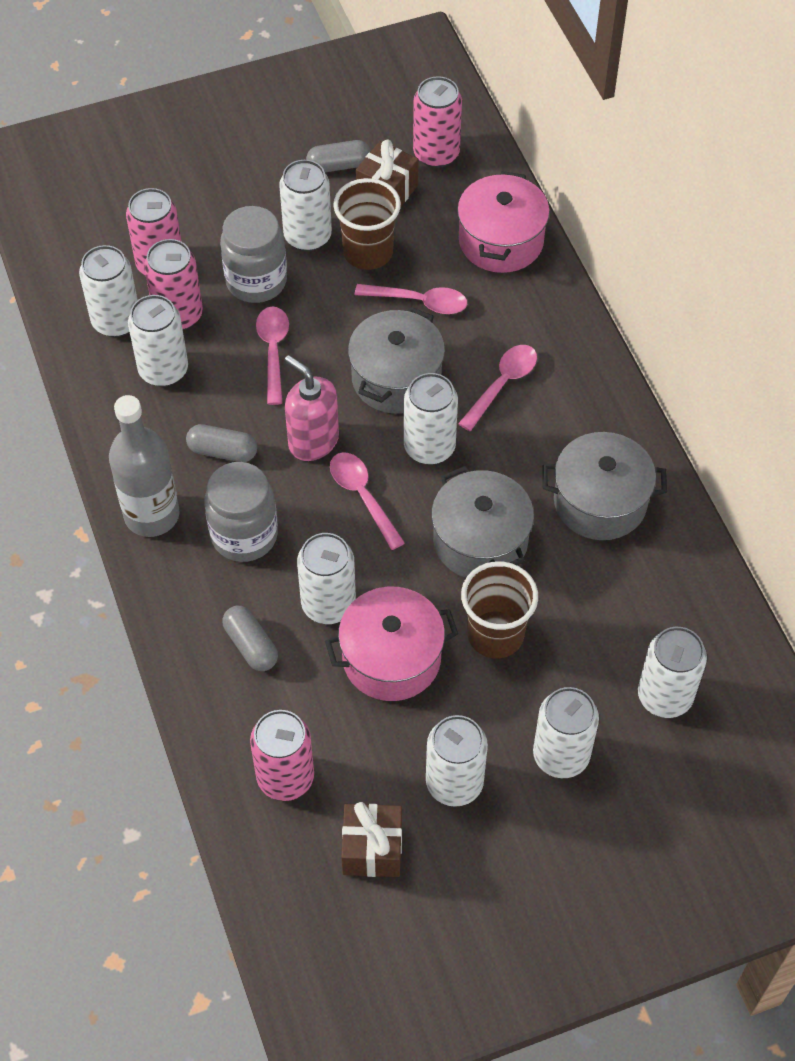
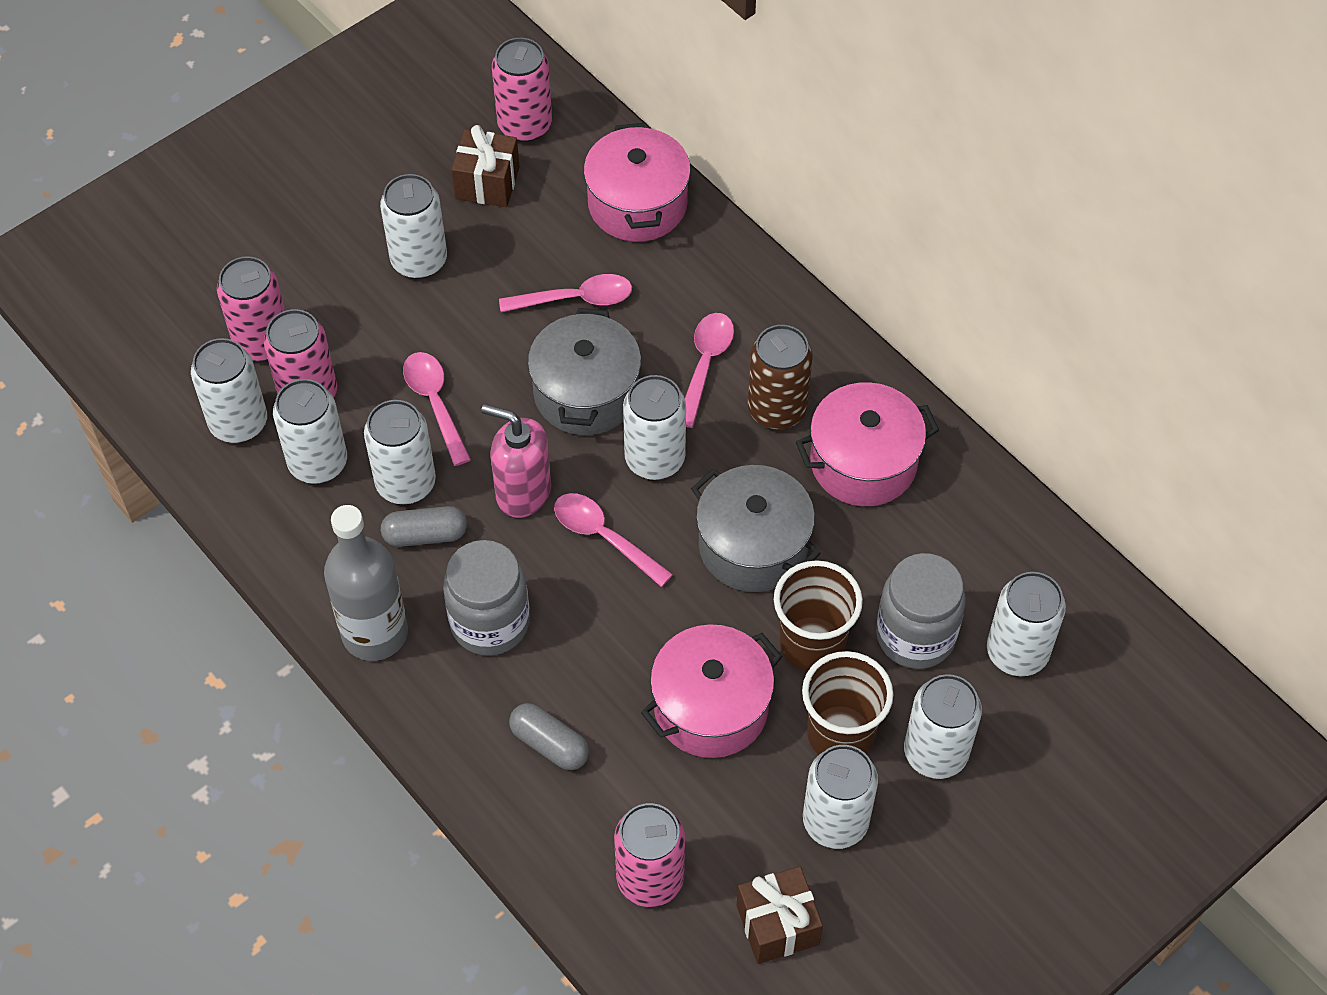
camera: 20 degrees left, 0 degrees up
grey jar [220,206,287,303] -> grey jar moved to [876,553,966,669]
white can [297,533,356,624] -> white can moved to [364,400,436,504]
grey capsule [306,140,371,172] -> none
brown cup [333,178,401,270] -> brown cup moved to [802,651,893,755]
grey pot [542,432,667,540] -> pink pot [796,382,939,506]
none -> brown can [747,325,813,429]

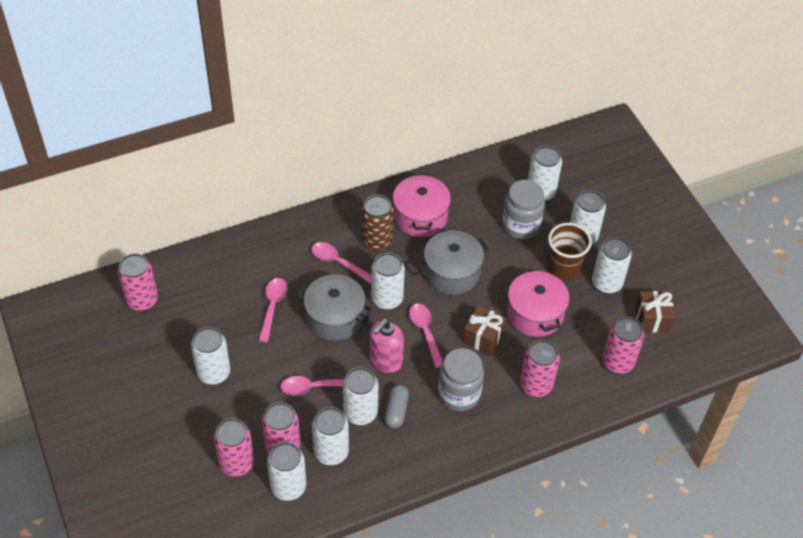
camera: 75 degrees left, 5 degrees down
grey bottle [324,505,408,661] -> none
brown gift [451,125,520,207] -> brown gift moved to [463,305,507,356]
grey capsule [509,703,589,770] -> pink can [520,340,560,397]
pink spoon [554,493,673,587] -> pink spoon turned 105 degrees clockwise [409,304,443,368]
pink pot [584,123,691,242] -> none
brown cup [774,560,863,671] -> none

